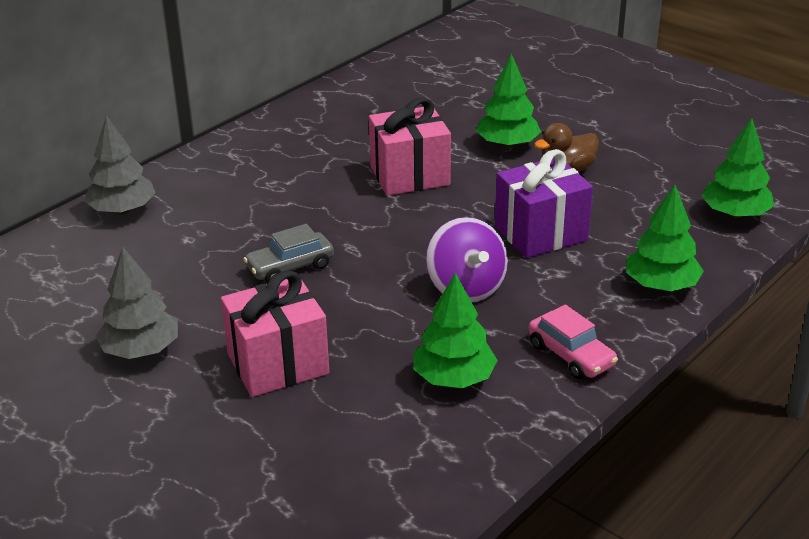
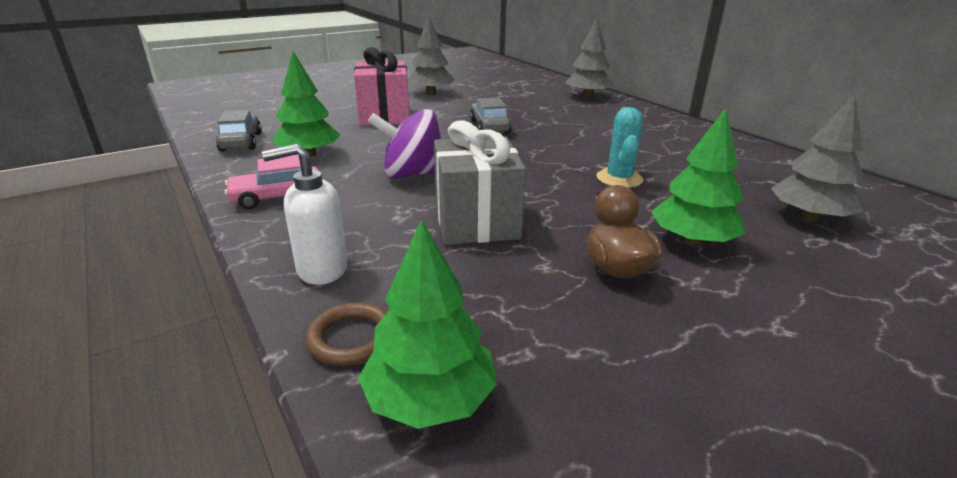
camera: 105 degrees right, 5 degrees down
pink gift [369,97,451,196] -> turquoise cactus [597,107,643,188]
purple gift [495,149,593,258] -> grey gift [434,120,526,245]
green tree [626,185,704,291] -> white soap dispenser [262,144,348,285]
none -> grey car [216,110,262,152]
none -> brown ring [306,302,387,366]
none -> grey tree [771,94,864,221]

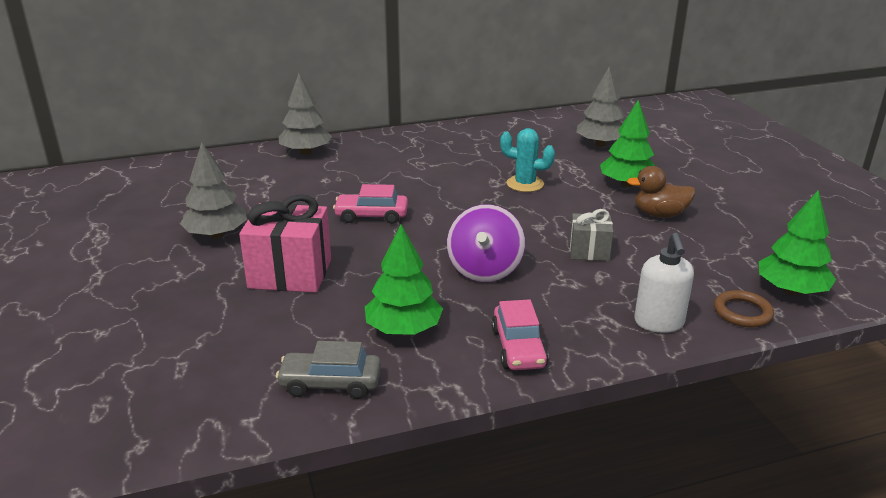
camera: 75 degrees left, 0 degrees up
grey gift [434,120,526,245] -> grey gift [570,209,613,261], size x0.57
grey car [470,97,511,133] -> pink car [333,184,408,224]

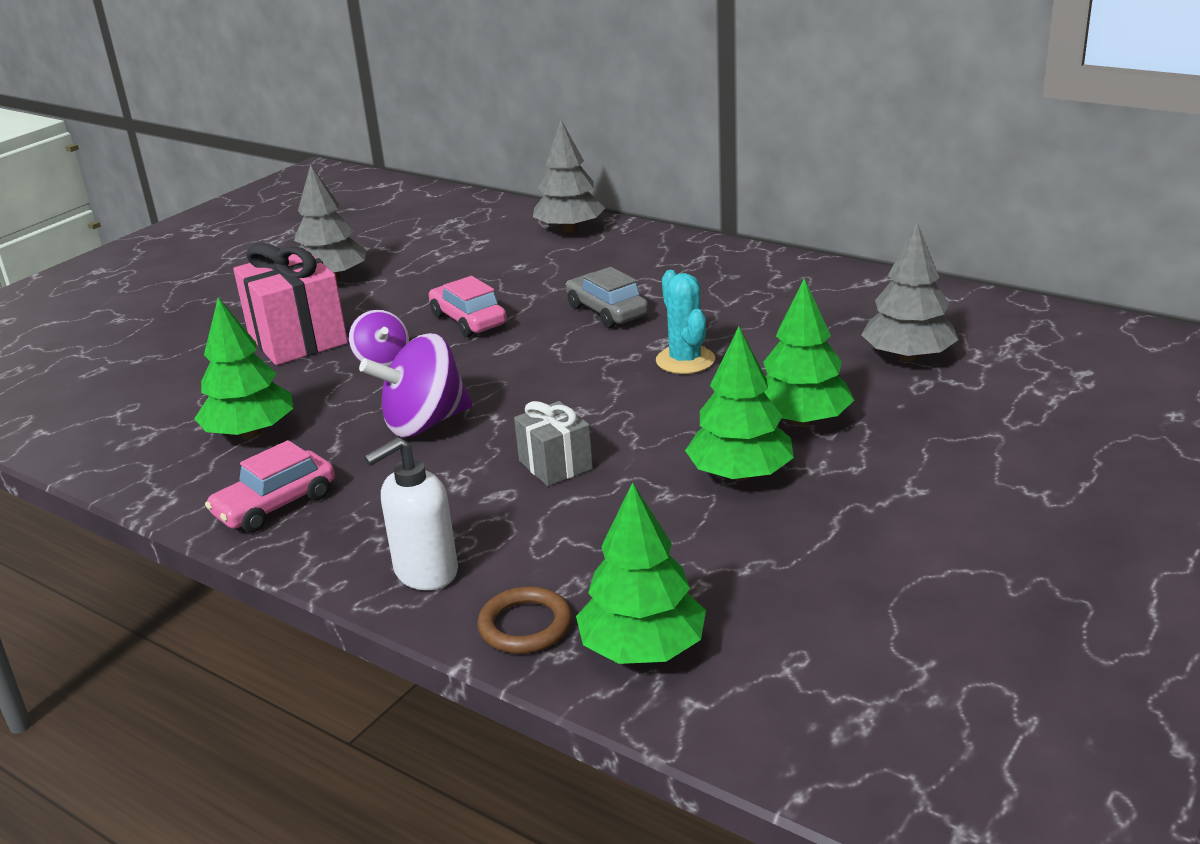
camera: 55 degrees right, 0 degrees up
grey car [276,341,381,399] -> grey car moved to [566,267,649,328]
brown duck [627,166,696,218] -> green tree [685,327,794,481]
none -> purple spinning top [349,310,409,367]

